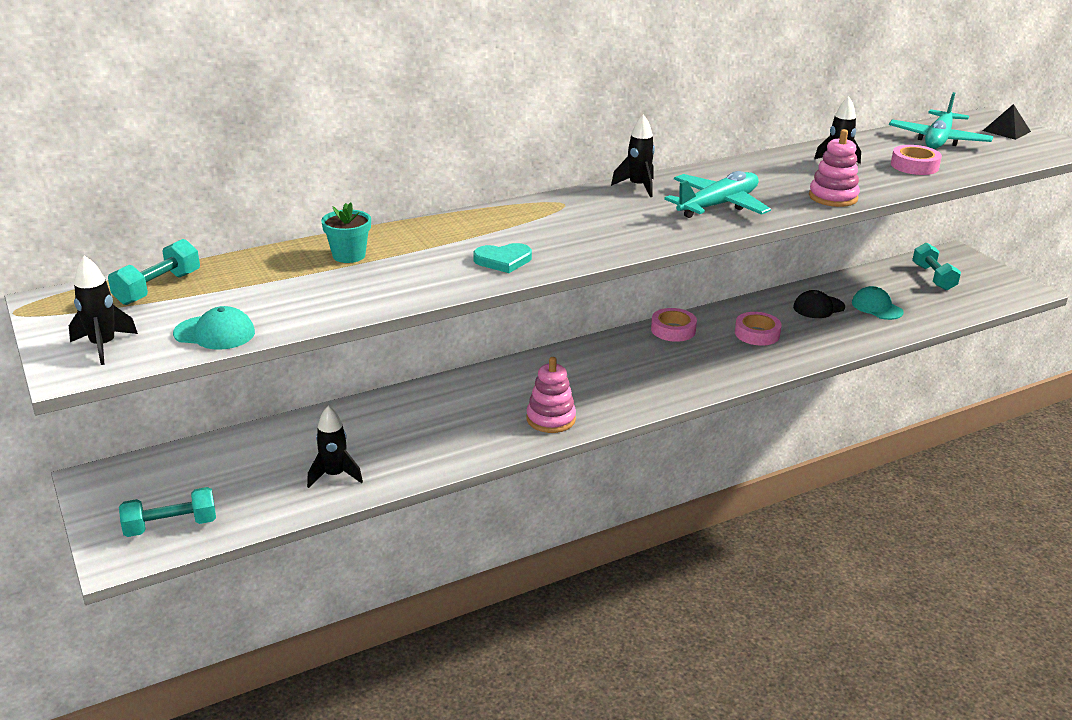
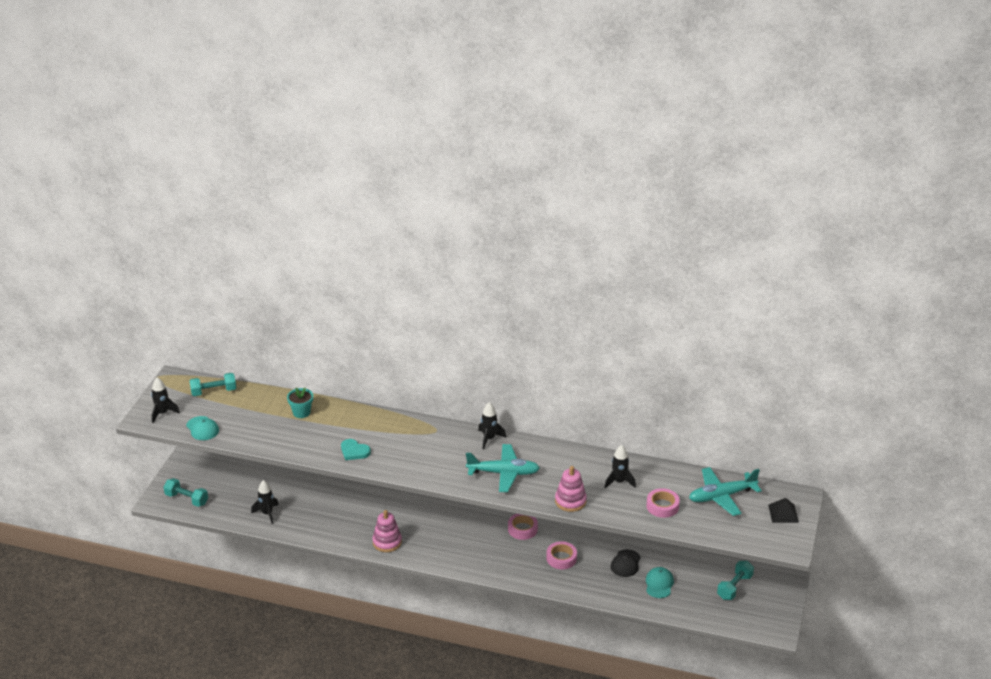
camera: 45 degrees right, 5 degrees up
black cap [793,290,845,318] -> black cap turned 90 degrees counterclockwise [611,549,641,577]

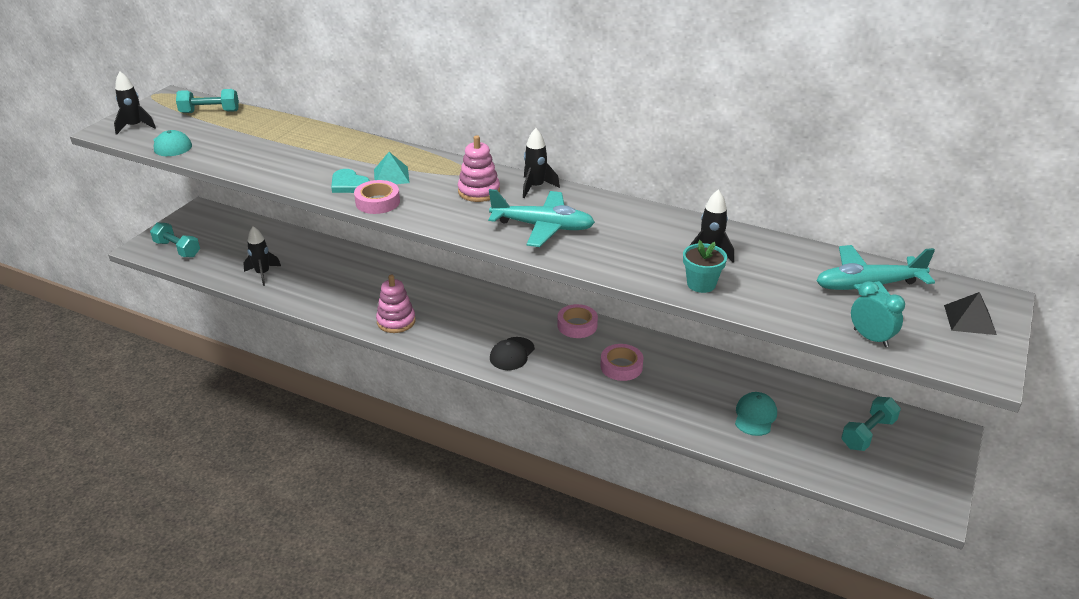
camera: 10 degrees right, 0 degrees up
turquoise flower pot [287,388,313,418] -> turquoise flower pot moved to [683,240,727,293]
pink stacking toy [555,466,587,512] -> pink stacking toy moved to [458,135,500,202]
black cap [611,549,641,577] -> black cap moved to [490,337,535,370]
pink tape [646,488,680,518] -> pink tape moved to [354,180,400,214]
none -> turquoise pyramid [374,152,410,184]
none -> turquoise clock [851,281,905,347]

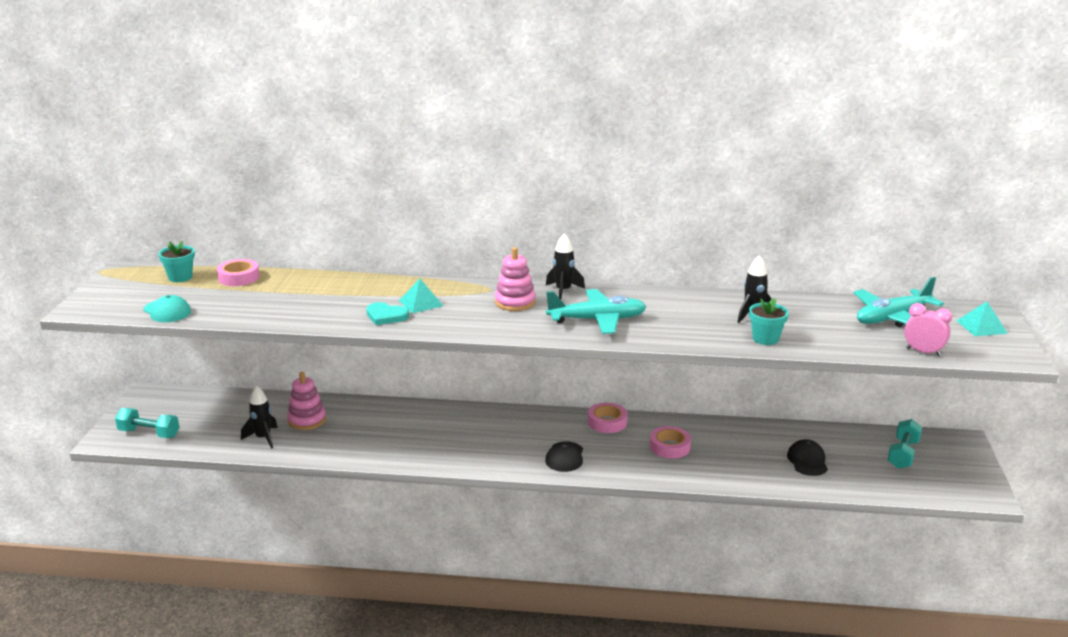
camera: 20 degrees left, 10 degrees down
black rocket [114,72,156,135] -> none
turquoise dumbbell [176,89,239,113] -> turquoise flower pot [158,241,195,282]
pink tape [354,180,400,214] -> pink tape moved to [217,259,259,286]
pink stacking toy [376,275,416,333] -> pink stacking toy moved to [287,372,326,430]
turquoise cap [735,392,777,436] -> black cap [787,439,828,476]
turquoise clock [851,281,905,347] -> pink clock [904,303,952,356]
black pyramid [944,292,997,335] -> turquoise pyramid [956,302,1008,337]

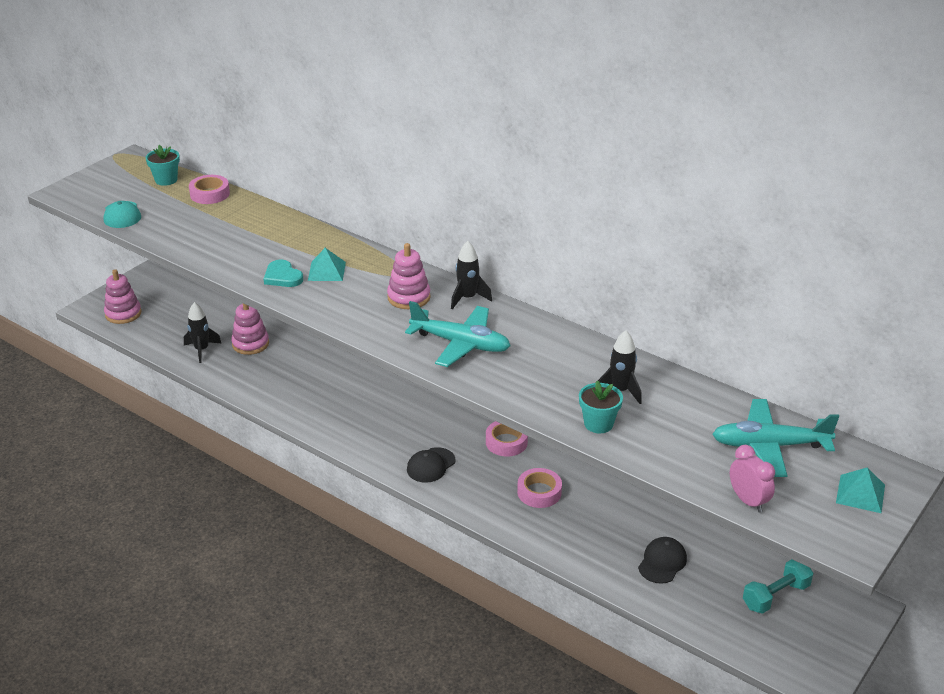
camera: 30 degrees right, 10 degrees up
turquoise dumbbell [115,408,179,438] -> pink stacking toy [104,269,142,324]

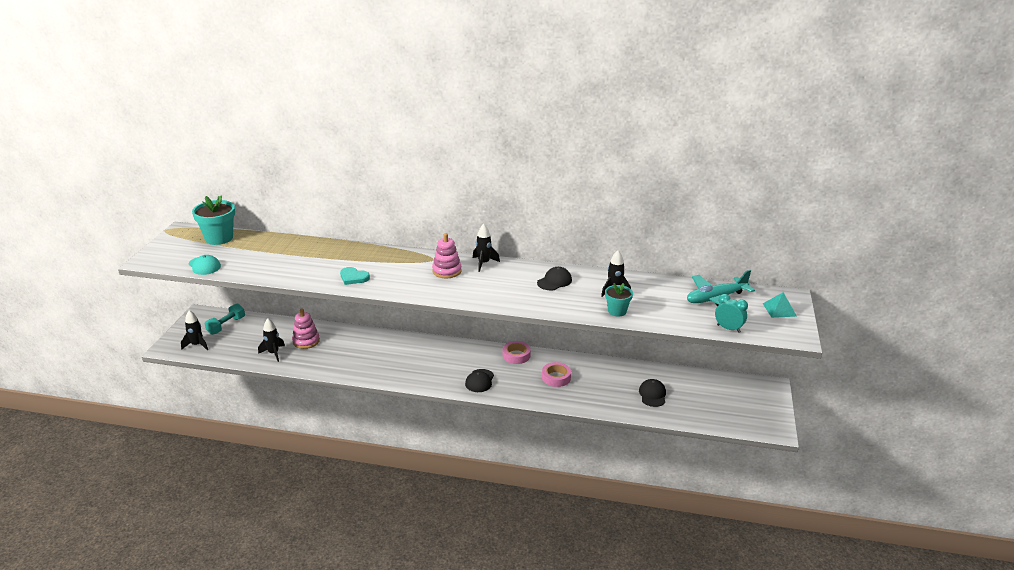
camera: 25 degrees left, 5 degrees down
pink stacking toy [104,269,142,324] -> black rocket [181,310,208,350]
turquoise flower pot [145,145,180,186] -> turquoise flower pot [192,196,235,245], size x1.67
pink tape [189,175,230,204] -> none
turquoise pyramid [308,248,346,281] -> none
turquoise plane [405,301,511,367] -> none
pink clock [730,445,775,513] -> turquoise clock [715,294,748,333]
turquoise dumbbell [743,559,813,614] -> turquoise dumbbell moved to [205,303,245,335]
none -> black cap [537,267,572,290]

